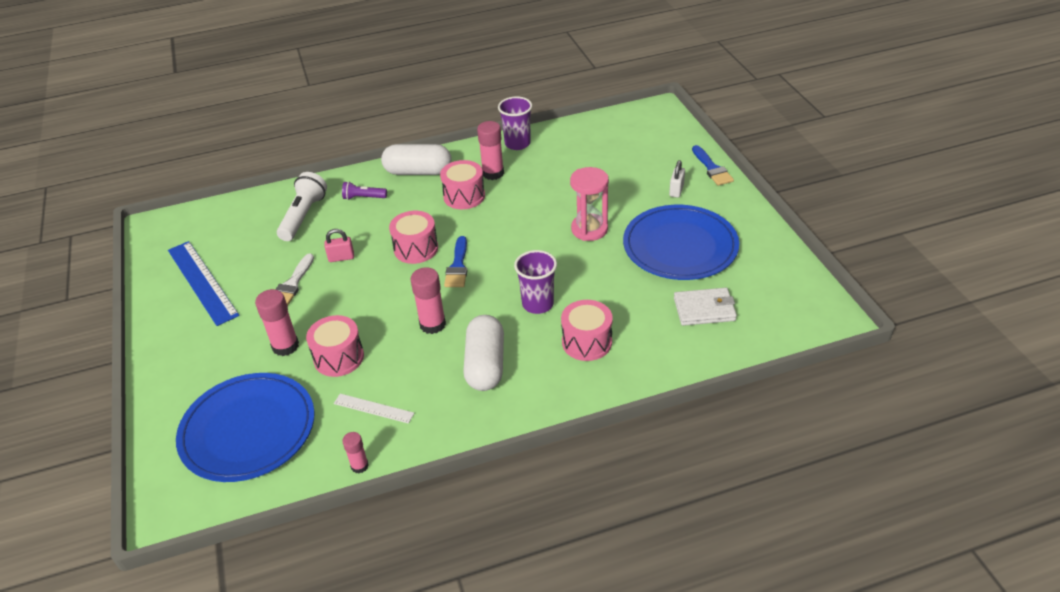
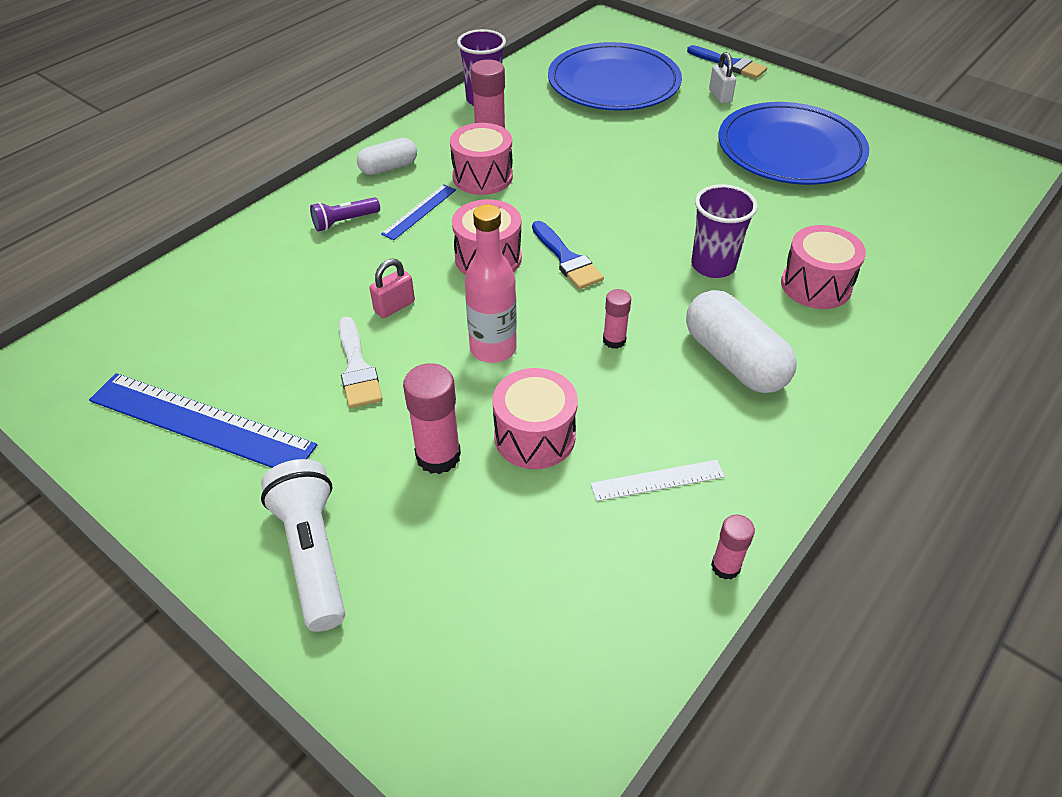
camera: 35 degrees left, 5 degrees up
blue plate [176,373,315,482] -> blue plate moved to [548,42,682,111]
white flashlight [277,172,327,241] -> white flashlight moved to [261,459,345,632]
white capsule [381,144,452,175] -> white capsule [357,138,417,175], size x0.60
pink glue stick [411,267,446,334] -> pink glue stick [603,289,631,349], size x0.59
pink hourglass [570,167,609,241] -> none
white wallet [674,288,737,326] -> none
none -> blue ruler [381,184,456,240]
none -> pink bottle [465,204,517,363]

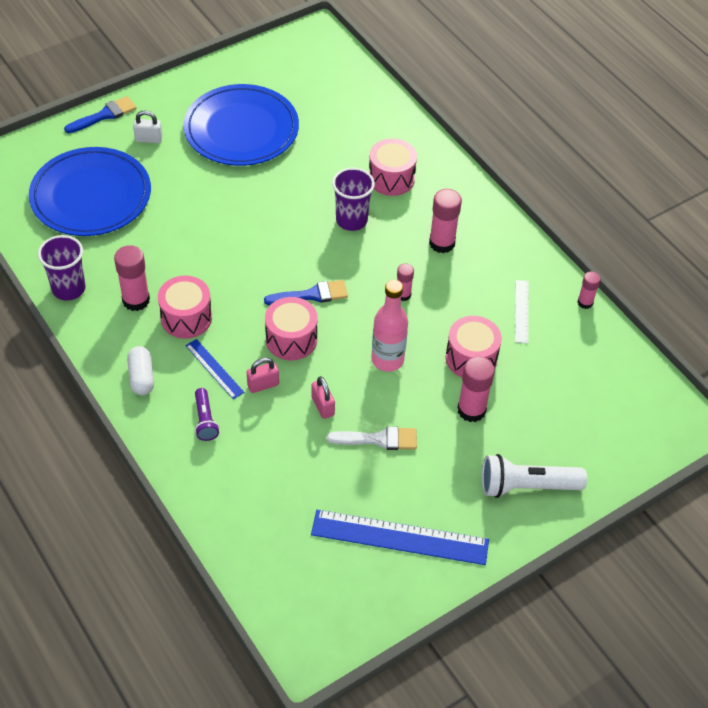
camera: 75 degrees left, 5 degrees up
blue ruler [89,373,317,468] -> blue ruler turned 60 degrees clockwise [311,510,489,565]
white capsule [686,290,797,393] -> pink glue stick [429,189,462,253]
none -> pink padlock [247,357,279,393]

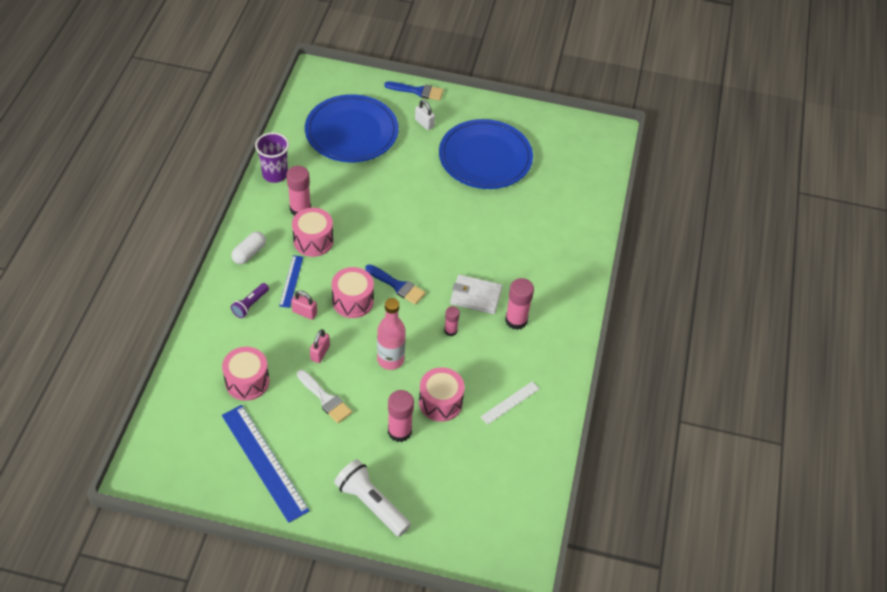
camera: 45 degrees right, 0 degrees up
purple cup [332,168,375,231] -> none
pink drum [369,138,417,196] -> pink drum moved to [222,347,269,401]
pink glue stick [578,271,600,309] -> none
none -> white wallet [450,275,503,314]

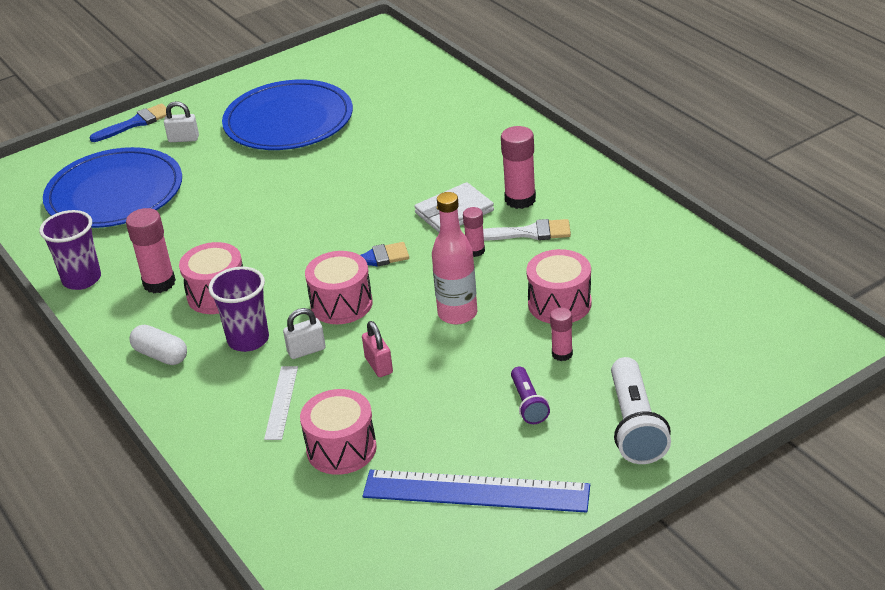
camera: 40 degrees left, 15 degrees down
white capsule [231,231,266,264] -> white capsule turned 45 degrees counterclockwise [130,325,187,365]
purple flashlight [231,283,269,318] -> purple flashlight moved to [511,366,550,424]
blue ruler [279,255,303,308] -> purple cup [208,267,269,352]
pink padlock [291,291,317,320] -> white padlock [283,308,326,359]
white brush [297,370,352,423] -> white brush moved to [483,219,571,241]
white flashlight [334,459,411,537] -> white flashlight turned 90 degrees counterclockwise [611,357,671,464]
pink glue stick [388,390,414,442] -> pink glue stick [550,307,573,361], size x0.59
white ruler [480,381,540,425] -> white ruler moved to [264,366,298,440]

